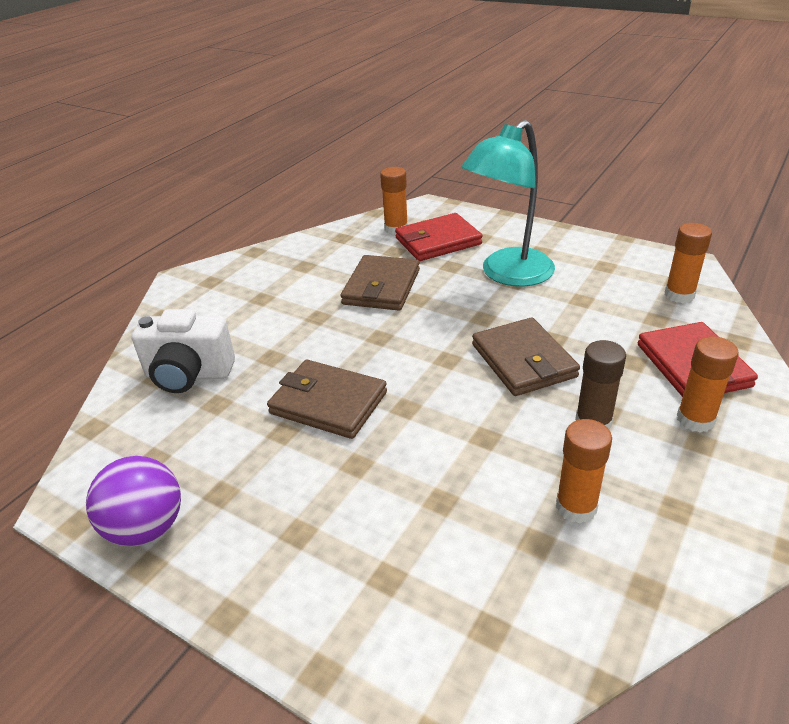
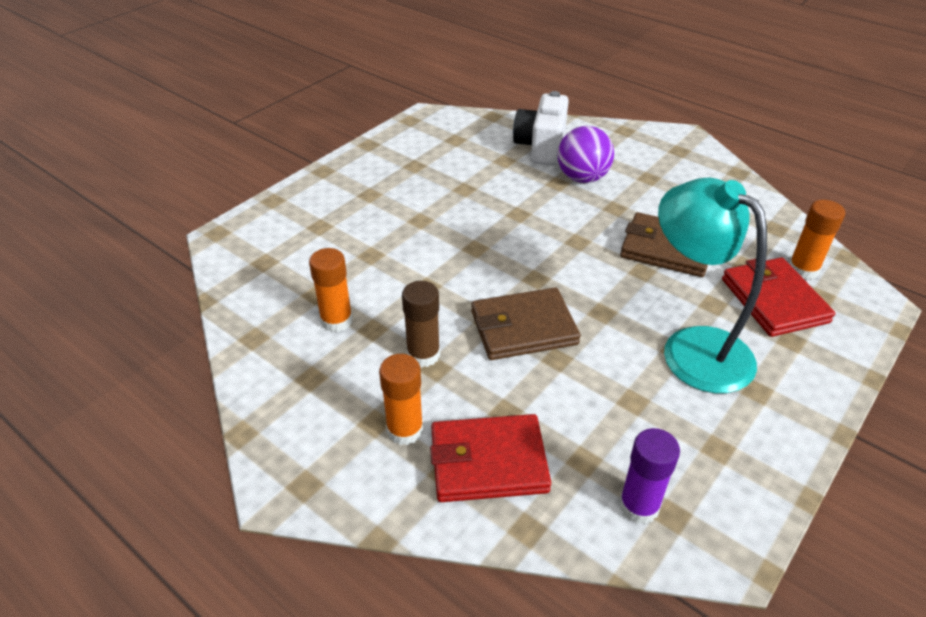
camera: 95 degrees right, 5 degrees up
purple ball [86,456,181,546] -> purple ball moved to [558,126,614,183]
brown wallet [267,360,387,439] -> none
orange glue stick [665,223,712,303] -> purple glue stick [619,428,680,524]

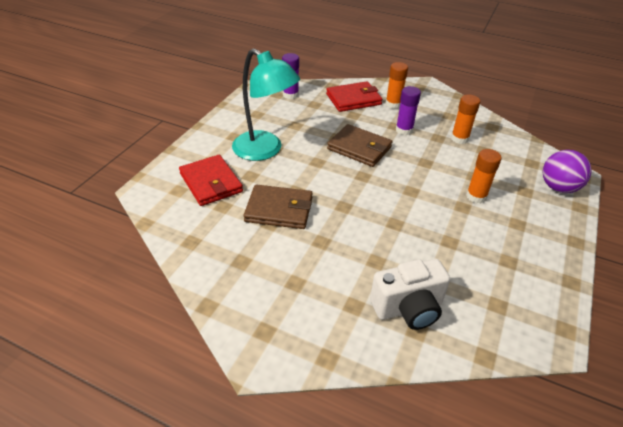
camera: 165 degrees right, 0 degrees up
brown glue stick [402,281,440,367] -> purple glue stick [396,86,421,135]
brown wallet [471,287,581,360] -> brown wallet turned 60 degrees clockwise [327,124,392,167]
white camera [513,91,569,165] -> white camera turned 75 degrees clockwise [370,259,450,330]
purple ball [558,126,614,183] -> purple ball moved to [543,150,592,193]
orange glue stick [789,200,845,280] -> orange glue stick moved to [466,149,502,204]

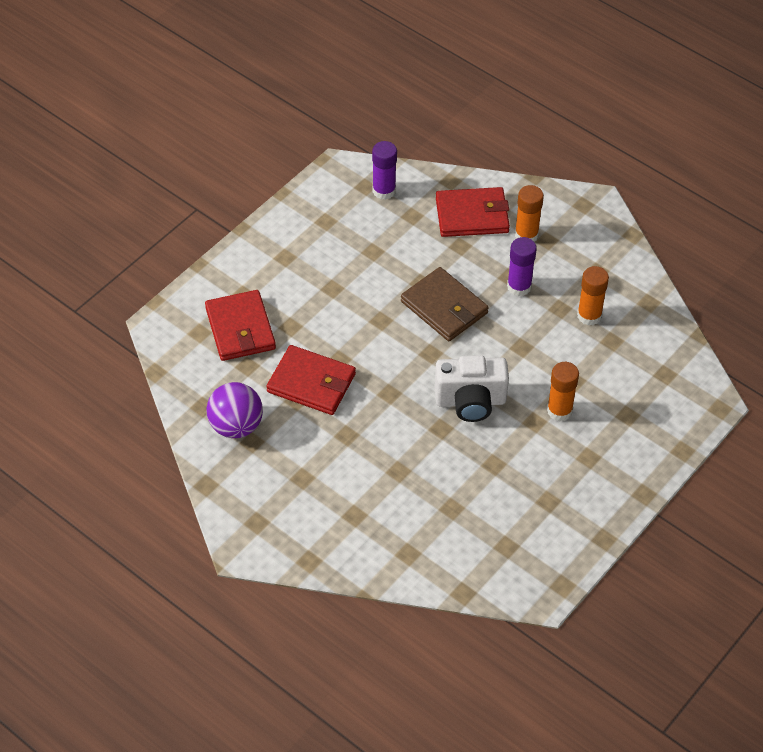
camera: 15 degrees right, 10 degrees up
turquoise lamp [232,48,300,161] -> none
brown wallet [244,184,313,229] -> red wallet [266,345,356,415]
white camera [370,259,450,330] -> white camera moved to [435,355,509,422]
purple ball [543,150,592,193] -> purple ball moved to [207,382,263,438]

